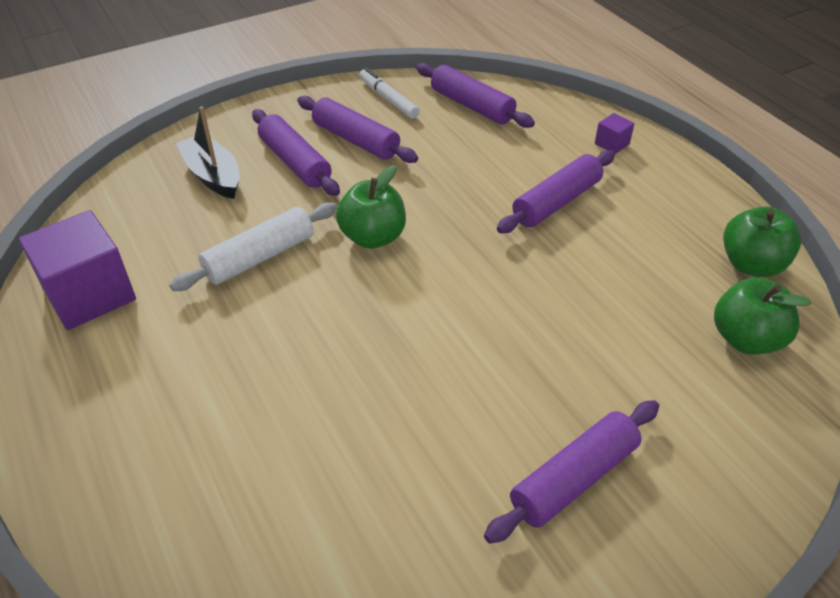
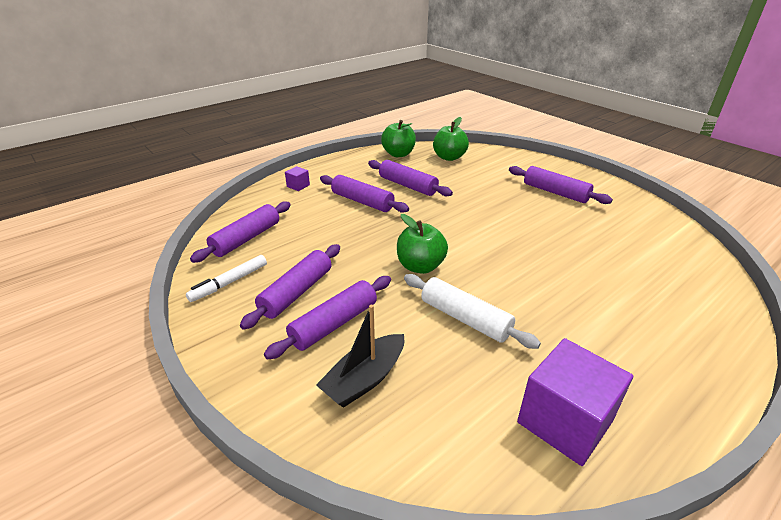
camera: 100 degrees left, 10 degrees down
none -> purple rolling pin [368,160,453,197]

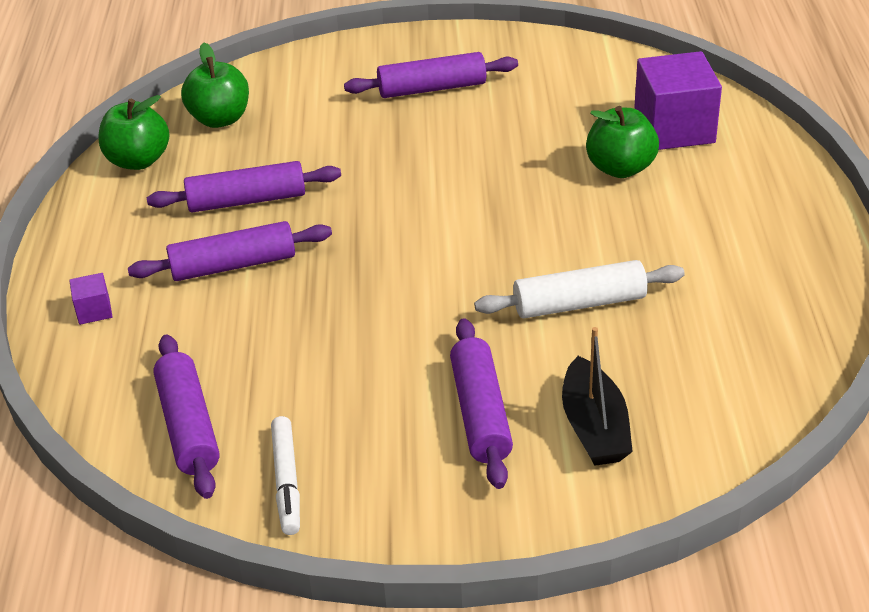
camera: 50 degrees left, 5 degrees up
purple rolling pin [240,244,340,330] -> none
green apple [397,214,448,274] -> green apple moved to [586,106,659,178]
purple cube [517,338,633,466] -> purple cube moved to [634,51,722,150]

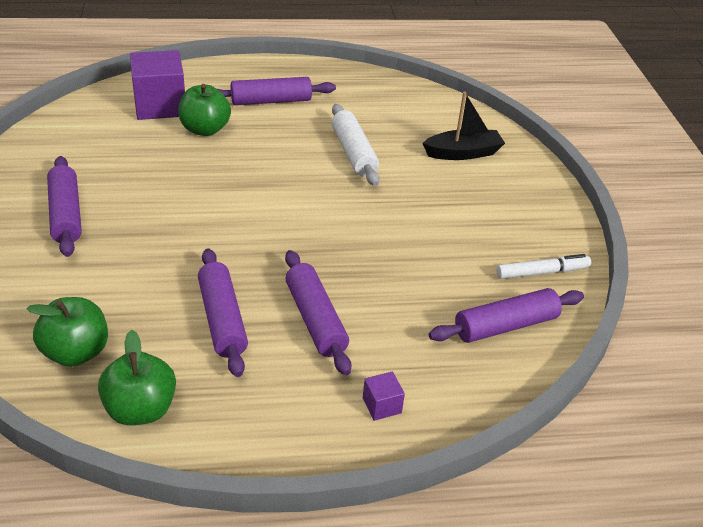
camera: 100 degrees left, 0 degrees up
purple rolling pin [450,318,513,489] -> purple rolling pin moved to [218,77,336,105]

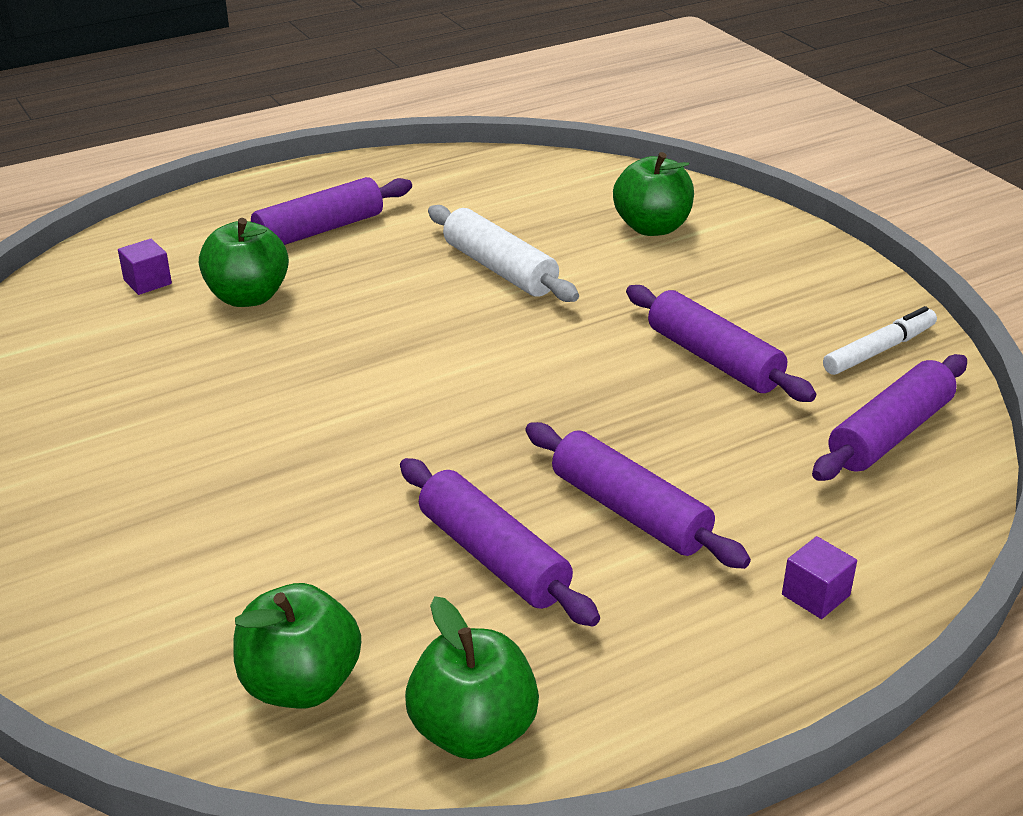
camera: 20 degrees left, 5 degrees down
purple rolling pin [47,156,82,257] -> purple rolling pin moved to [626,285,816,402]
purple cube [130,50,185,120] -> purple cube [118,239,172,295], size x0.44
black boat [422,92,505,160] -> green apple [613,152,694,236]

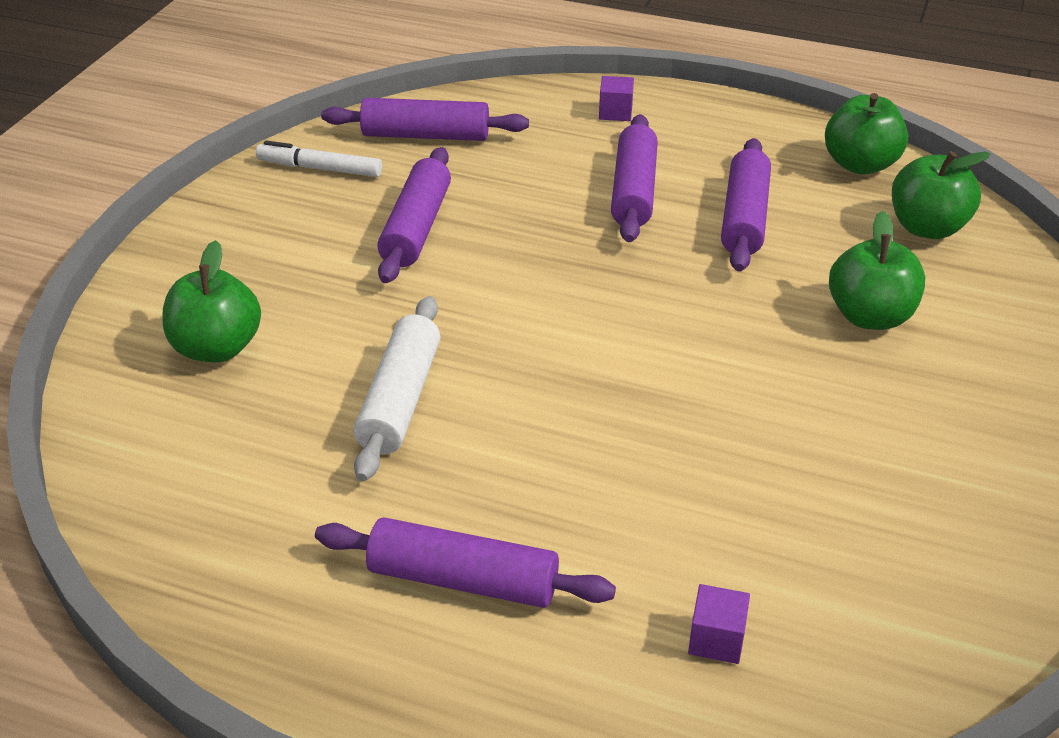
camera: 130 degrees left, 5 degrees up
green apple [199,218,289,307] -> green apple moved to [829,211,925,330]

